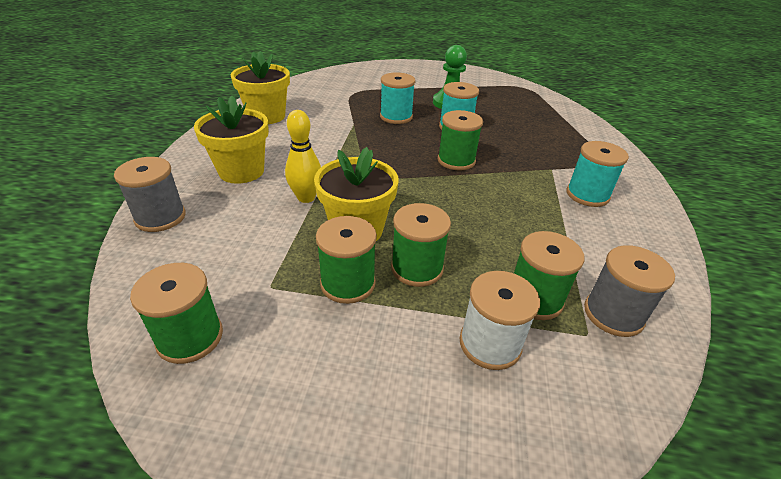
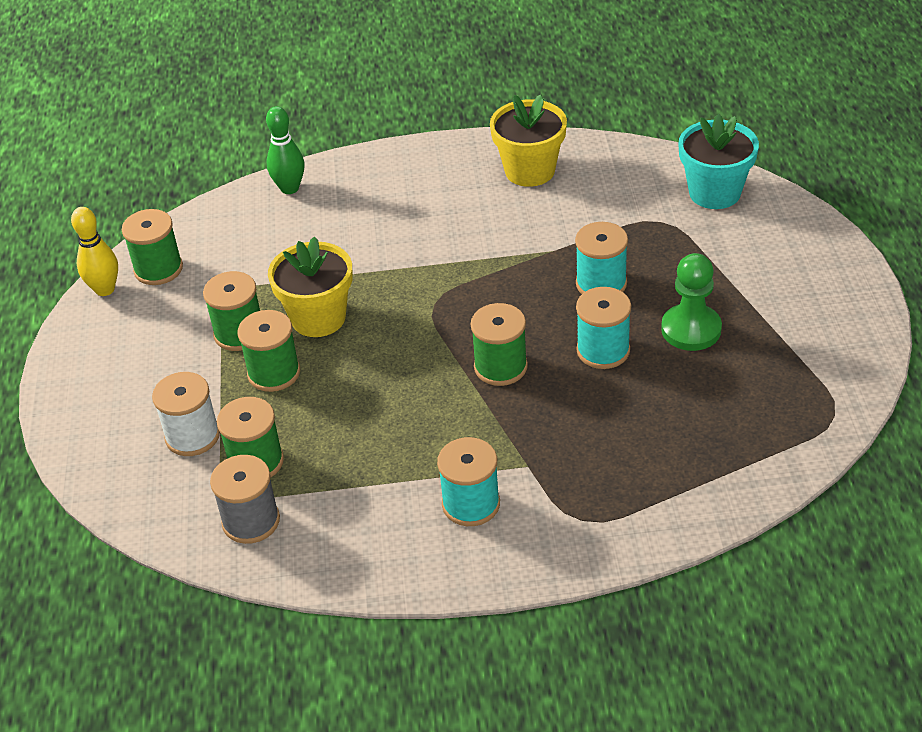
camera: 80 degrees right, 5 degrees up
grey spool [114,157,186,232] -> green bowling pin [266,106,305,194]
yellow flower pot [194,96,269,184] -> none
yellow bowling pin [285,110,321,203] -> yellow bowling pin moved to [71,207,118,296]
none -> turquoise flower pot [678,114,759,209]

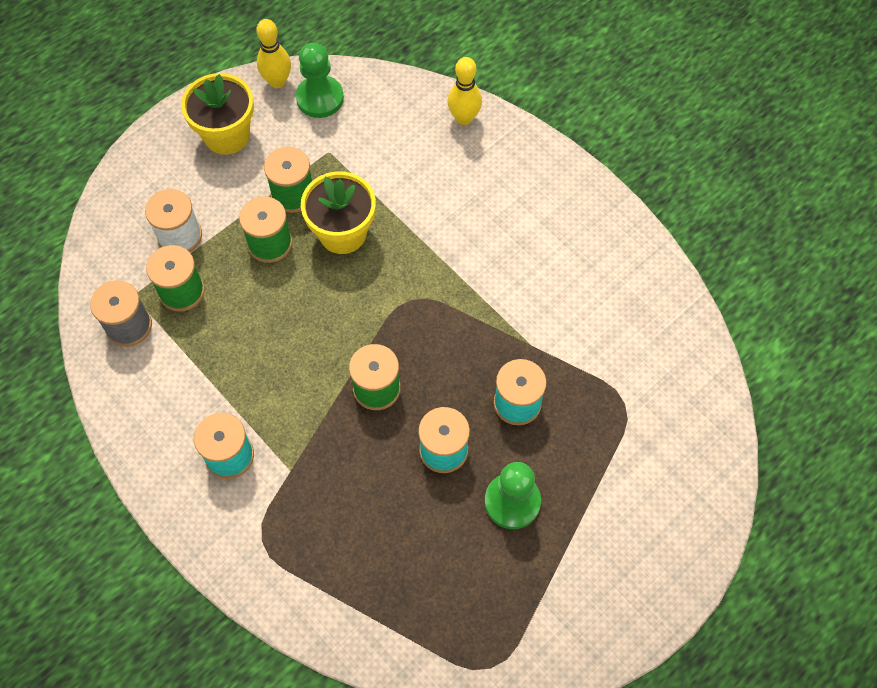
camera: 50 degrees right, 20 degrees up
green spool [122,209,183,285] -> green pawn [296,43,344,118]
green bowling pin [266,106,305,194] -> yellow bowling pin [447,57,482,125]
yellow flower pot [490,95,567,187] -> yellow flower pot moved to [181,73,254,155]
turquoise flower pot [678,114,759,209] -> none

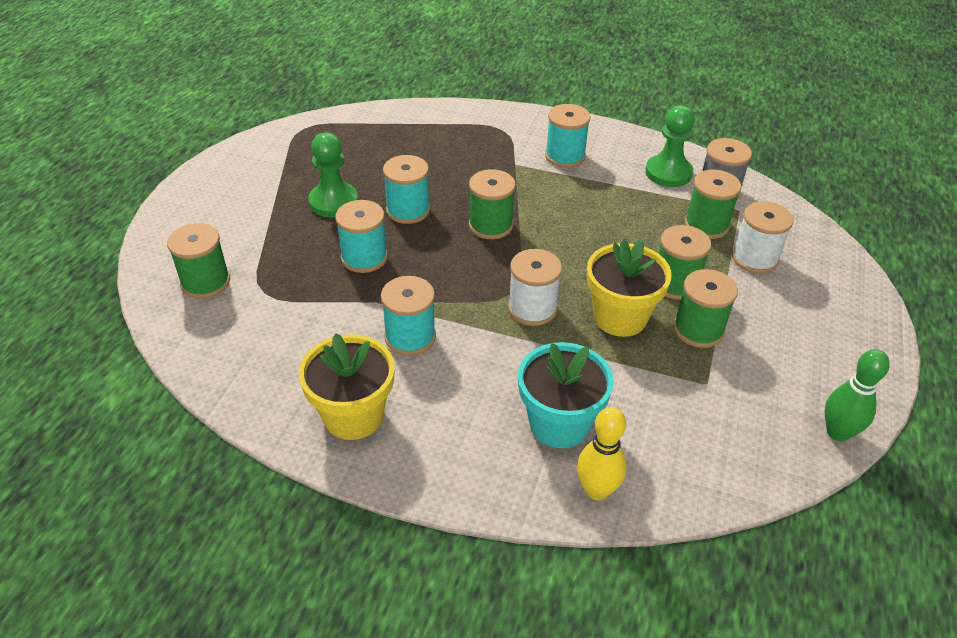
camera: 150 degrees right, 20 degrees down
yellow flower pot [181,73,254,155] -> yellow flower pot moved to [299,333,395,440]
yellow bowling pin [256,19,291,88] -> green bowling pin [825,349,890,441]
green pawn [296,43,344,118] -> green pawn moved to [645,105,695,187]
none -> green spool [167,223,230,299]
none -> turquoise spool [381,276,436,356]
none -> white spool [508,249,562,326]
none -> turquoise flower pot [518,342,614,448]

